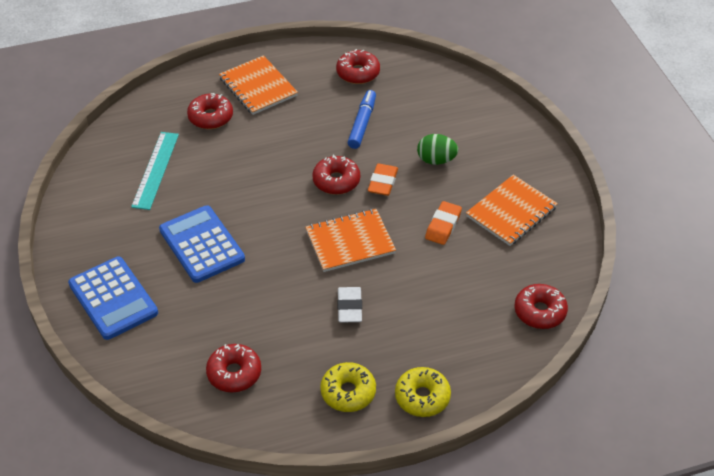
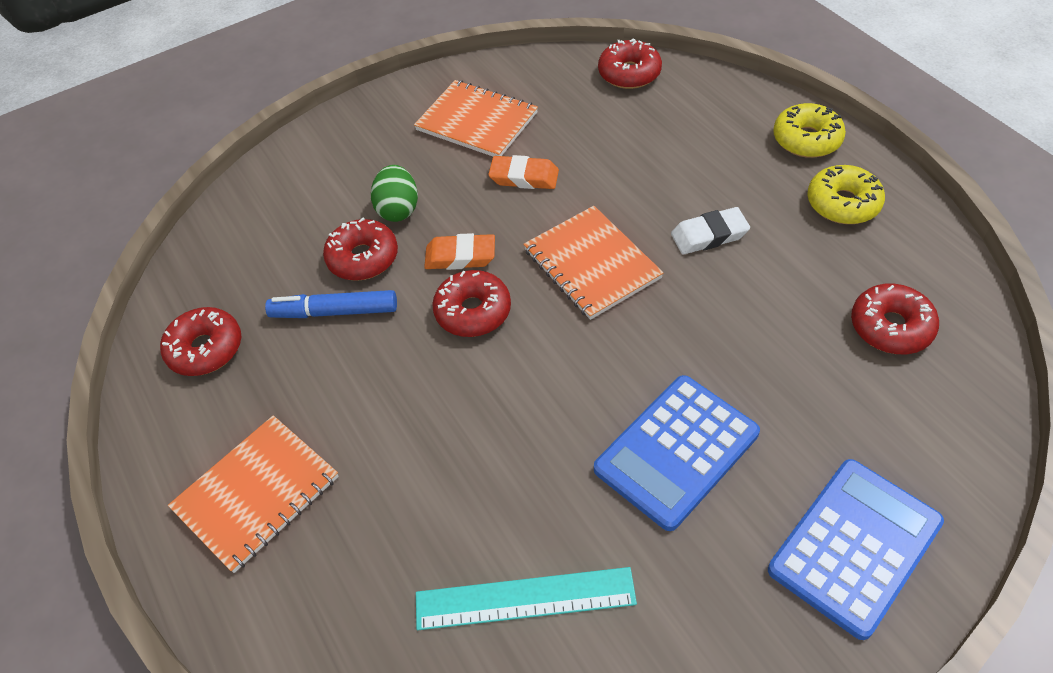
camera: 100 degrees left, 5 degrees up
red donut [187,93,233,129] -> red donut moved to [323,218,398,281]

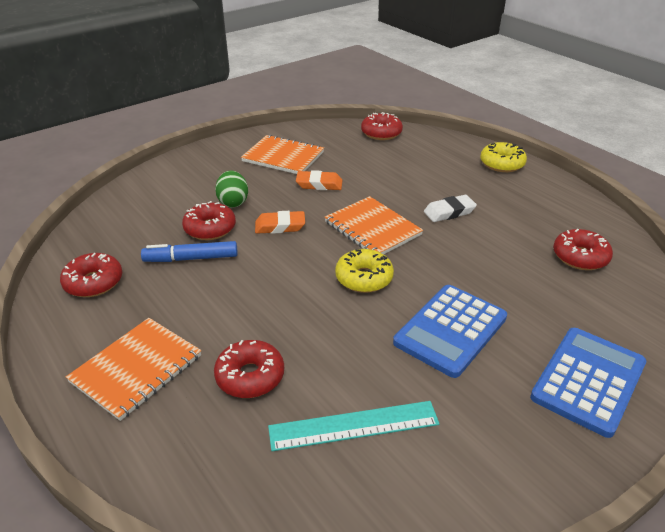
camera: 10 degrees left, 15 degrees down
red donut [432,270,511,337] -> red donut moved to [214,340,284,398]
yellow donut [807,165,885,224] -> yellow donut moved to [335,249,394,293]

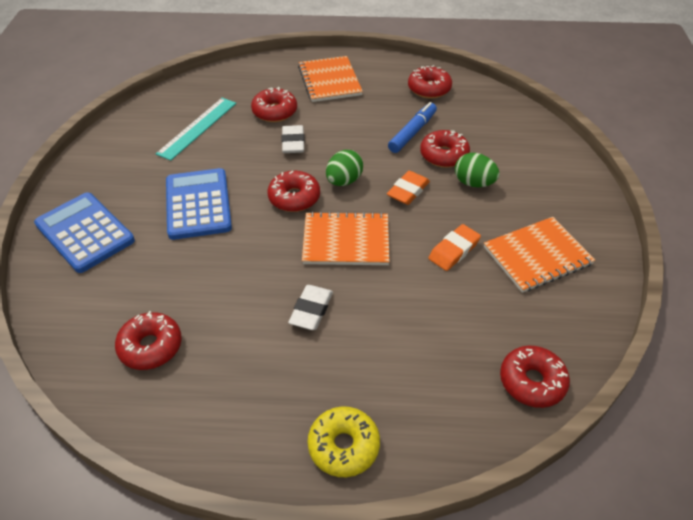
camera: 130 degrees right, 10 degrees up
yellow donut [335,249,394,293] -> red donut [267,171,320,212]
blue calculator [530,328,646,438] -> blue calculator turned 150 degrees clockwise [34,192,135,273]
none -> white eraser [281,125,305,153]
none -> green egg [326,150,363,186]

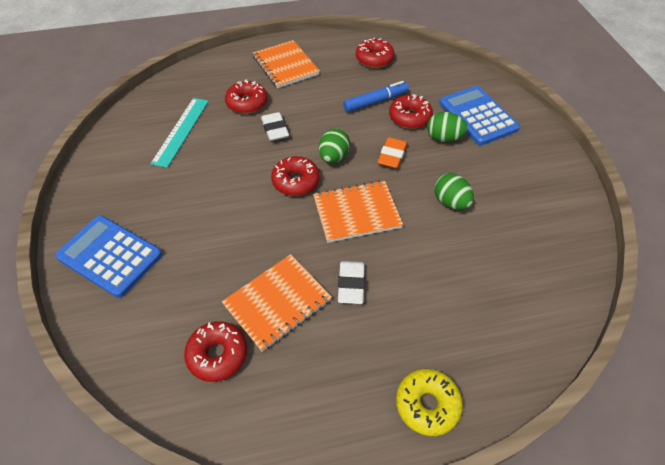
camera: 15 degrees left, 5 degrees up
blue calculator [166,168,232,240] -> blue calculator moved to [439,86,520,145]
blue marker [388,102,437,153] -> blue marker turned 45 degrees clockwise [343,81,409,112]
orange eraser [428,224,481,271] -> green egg [434,173,474,210]
orange notebook [484,217,595,293] -> orange notebook moved to [222,254,332,352]
red donut [500,346,570,408] -> none

